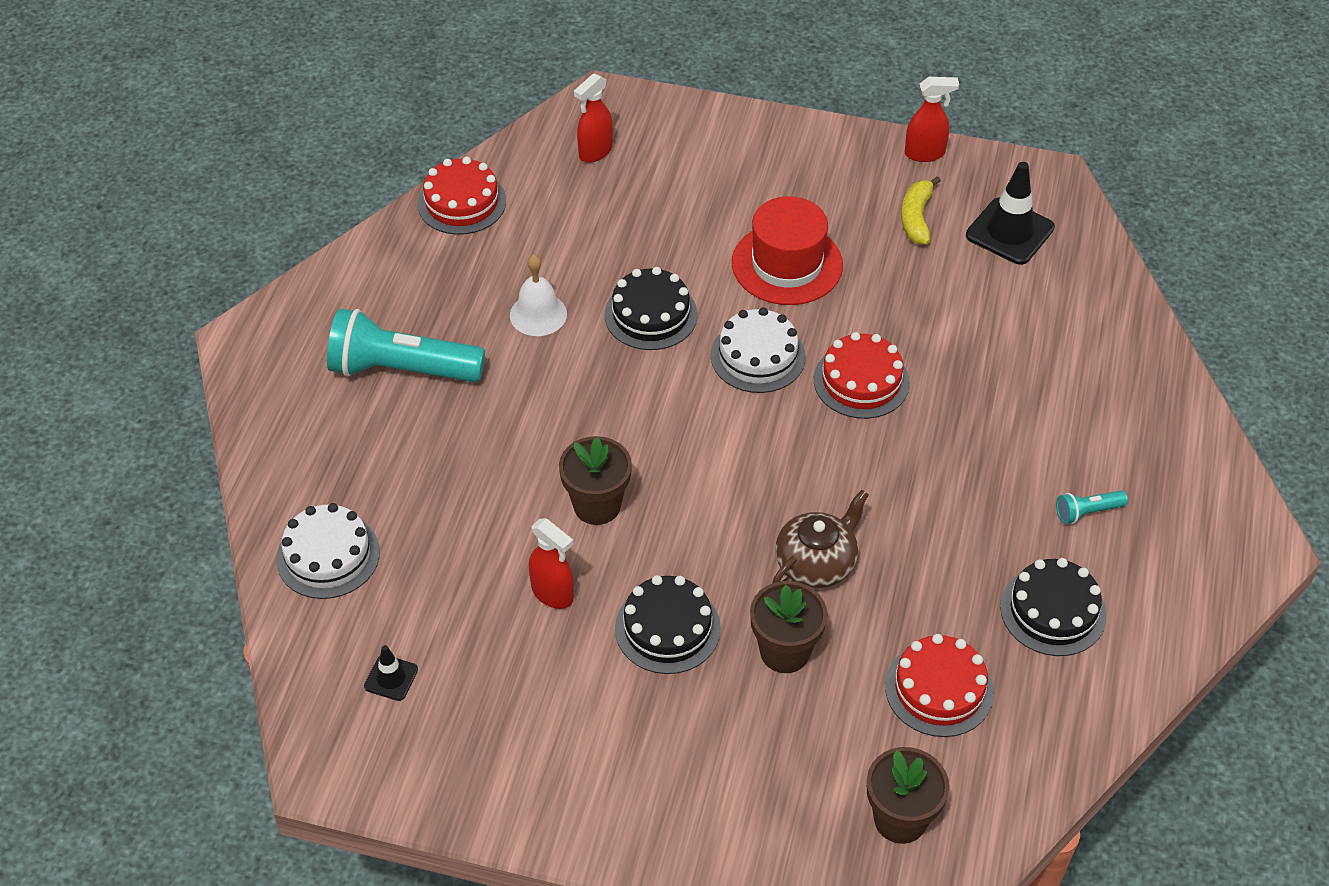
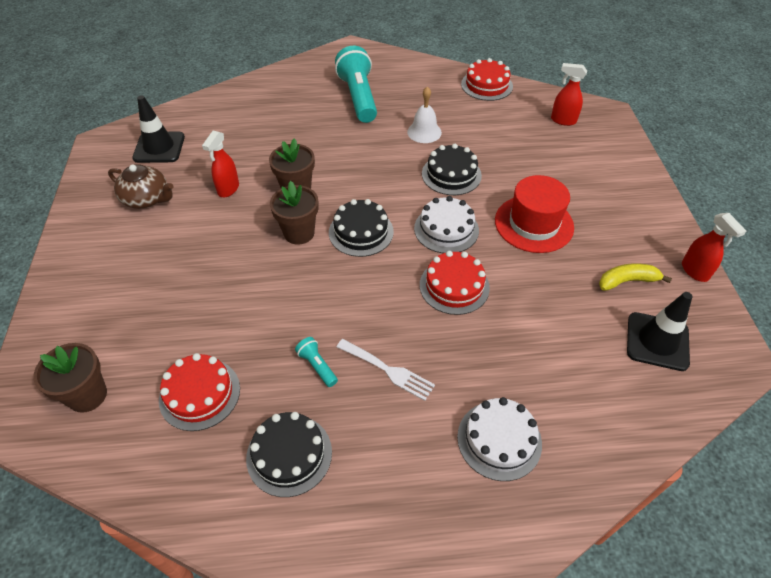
camera: 70 degrees right, 0 degrees up
white cake [276,503,380,599] -> white cake moved to [457,397,542,481]
black traffic cone [364,645,418,701] -> black traffic cone [132,95,185,163], size x1.92
black cake [615,575,721,674] -> black cake moved to [329,199,394,257]
brown flower pot [750,581,827,673] -> brown flower pot moved to [270,181,319,245]
brown teapot [772,490,869,588] -> brown teapot moved to [108,164,173,209]
turquoise flashlight [1056,491,1128,524] -> turquoise flashlight moved to [295,337,338,387]
none -> white fork [337,339,435,401]

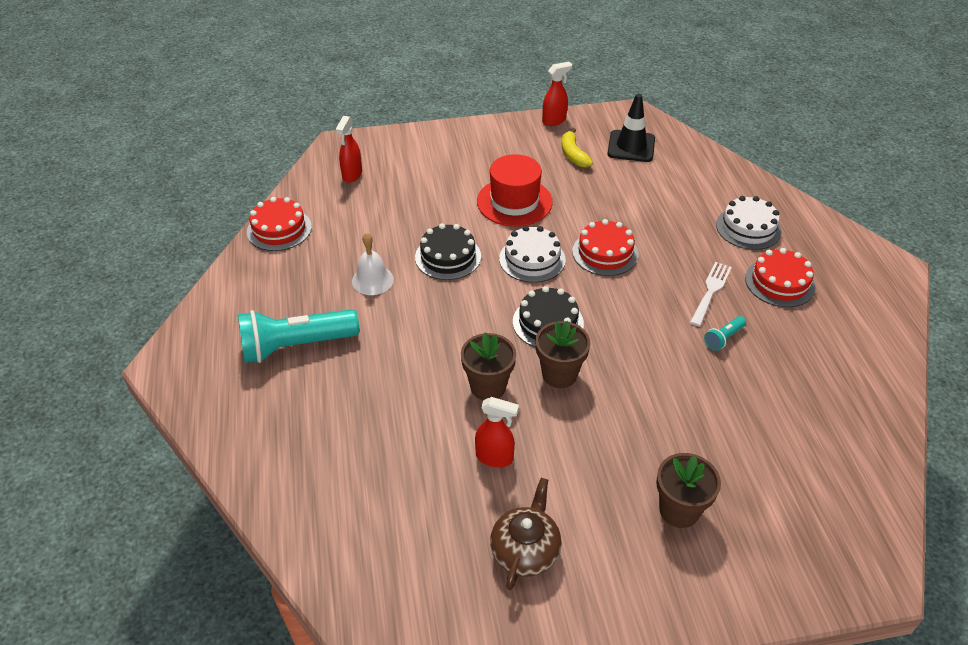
camera: 95 degrees left, 5 degrees down
brown flower pot [33,343,107,413] -> brown flower pot moved to [656,453,721,528]
black traffic cone [132,95,185,163] -> none
red cake [159,353,240,431] -> red cake moved to [745,248,815,307]
black cake [246,412,332,497] -> none

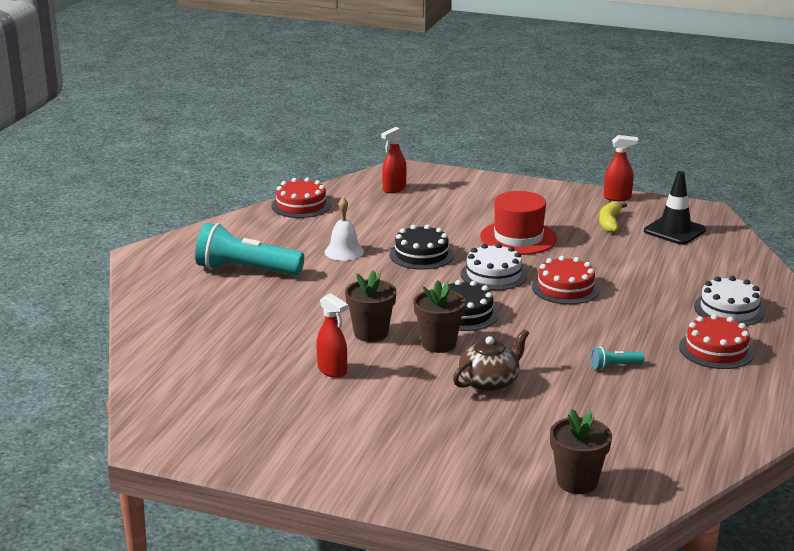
camera: 30 degrees right, 20 degrees down
brown teapot [490,478,562,590] -> brown teapot moved to [453,329,529,392]
brown flower pot [656,453,721,528] -> brown flower pot moved to [550,409,612,494]
white fork [690,262,732,327] -> none

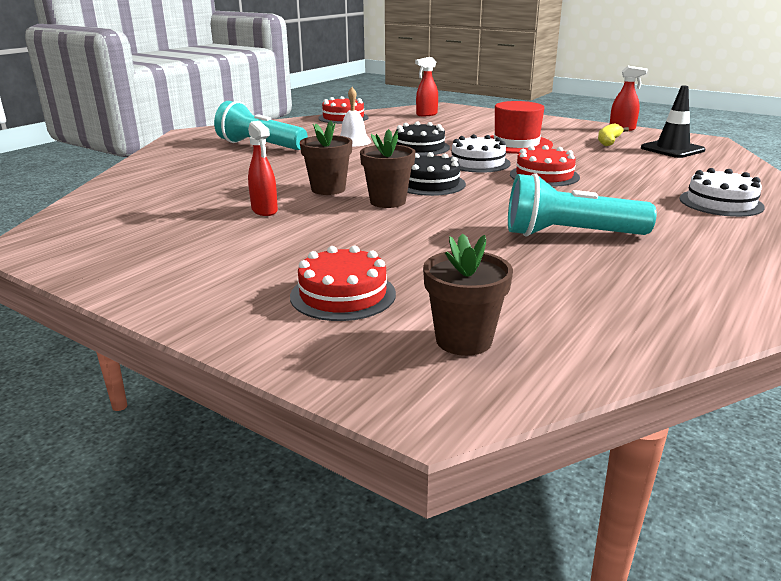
camera: 15 degrees right, 0 degrees up
brown teapot [453,329,529,392] -> none
turquoise flashlight [591,347,645,370] -> turquoise flashlight [508,173,657,237], size x2.31
red cake [679,314,754,369] -> red cake moved to [290,245,396,321]

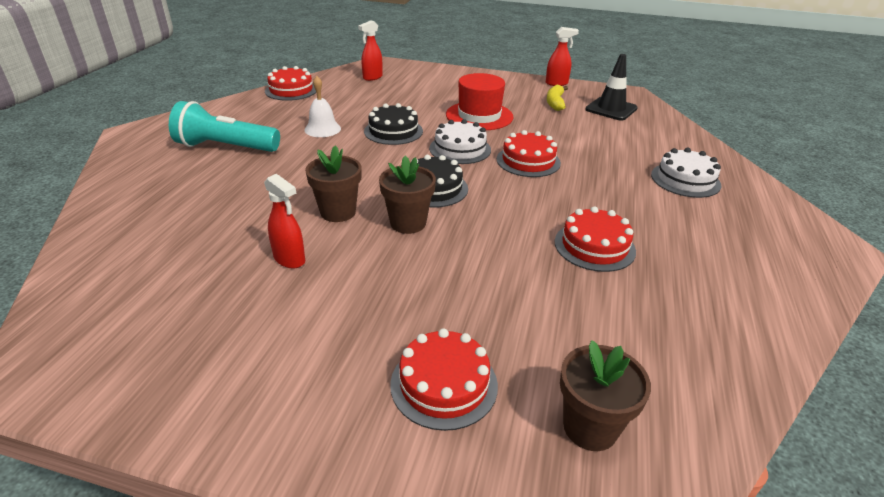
camera: 20 degrees left, 10 degrees up
turquoise flashlight [508,173,657,237] -> red cake [555,206,636,272]

